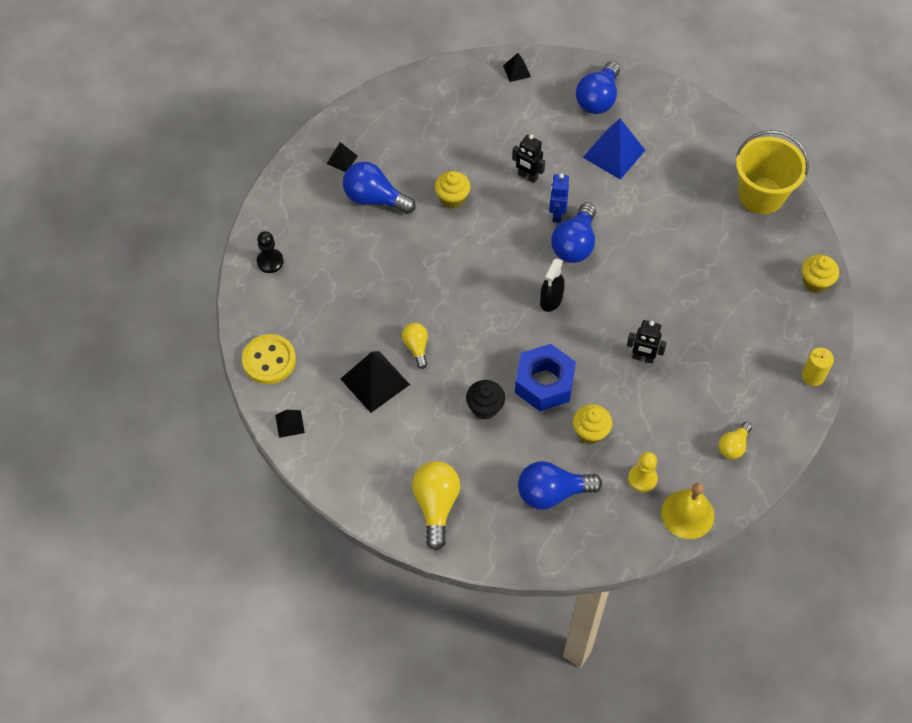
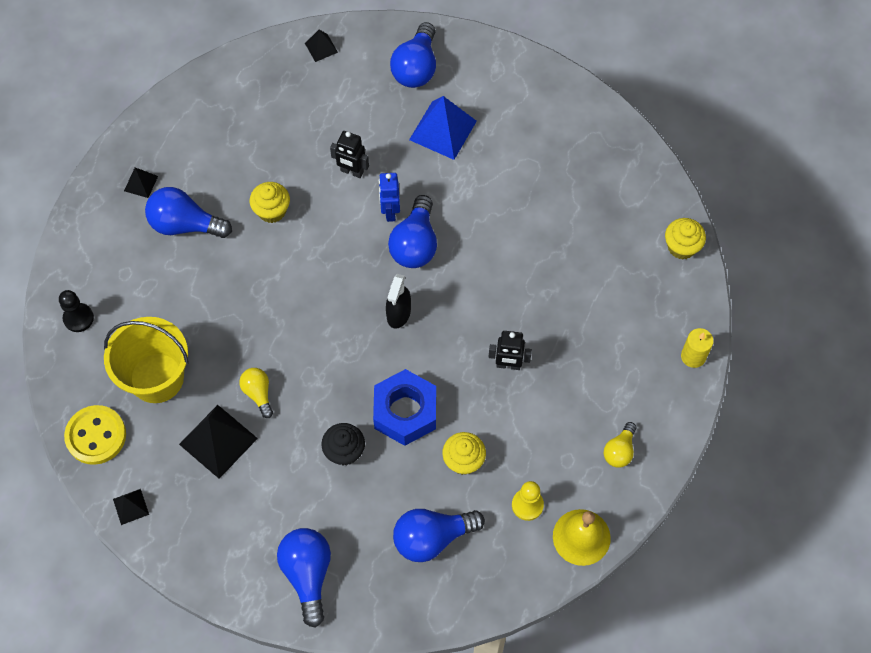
camera: 10 degrees left, 5 degrees up
yellow light bulb [412,461,460,550] -> blue light bulb [277,528,331,628]
yellow bucket [736,130,809,214] -> yellow bucket moved to [104,317,189,403]

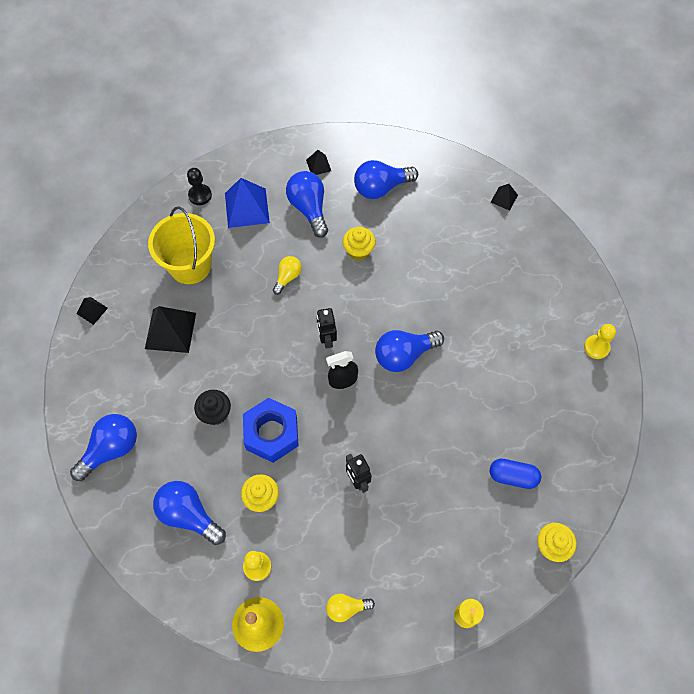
camera: 55 degrees right, 0 degrees up
yellow button [64,405,126,465] -> none
yellow light bulb [239,368,273,418] -> yellow light bulb moved to [273,256,302,295]
black robot [330,131,369,178] -> black robot moved to [316,308,337,349]
blue robot [379,173,400,222] -> none
blue light bulb [390,22,436,88] -> blue light bulb moved to [354,160,418,199]
blue pyramid [409,96,477,160] -> blue pyramid moved to [225,178,270,228]
none -> blue capsule [490,459,541,489]
none -> yellow pawn [584,324,616,359]

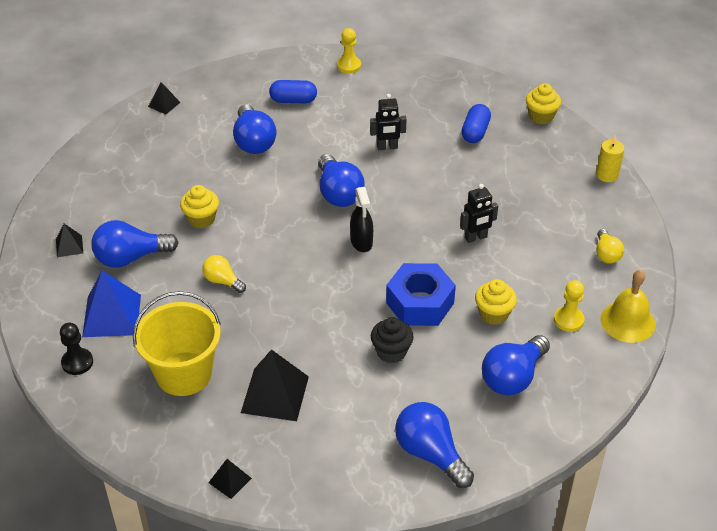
camera: 85 degrees left, 20 degrees down
black robot [316,308,337,349] -> black robot moved to [370,94,407,150]
blue light bulb [354,160,418,199] -> blue light bulb moved to [233,104,276,154]
none -> blue capsule [269,80,317,103]

